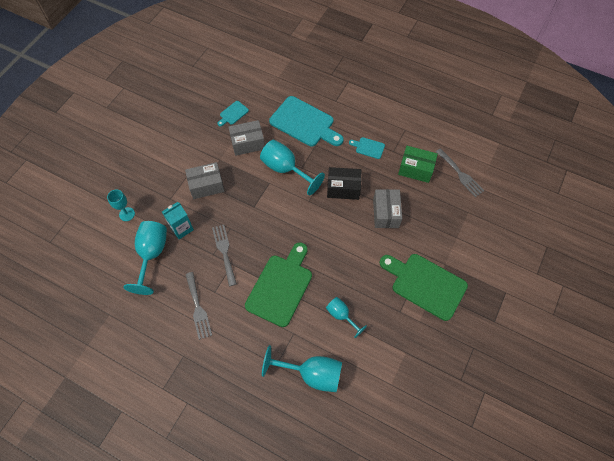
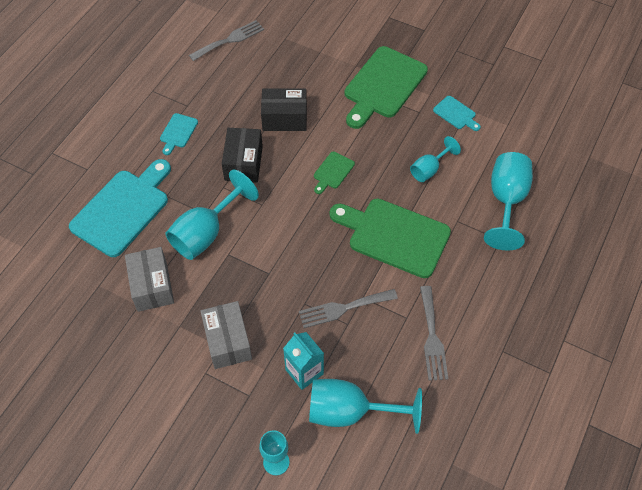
camera: 90 degrees left, 5 degrees down
grey fork [185,272,212,340] -> grey fork turned 105 degrees clockwise [420,286,448,381]
turquoise cutting board [217,101,249,126] -> turquoise cutting board moved to [433,96,481,131]
grey box [373,189,402,228] -> black box [261,88,307,131]
green box [398,146,438,183] -> none
none -> green cutting board [314,151,355,194]

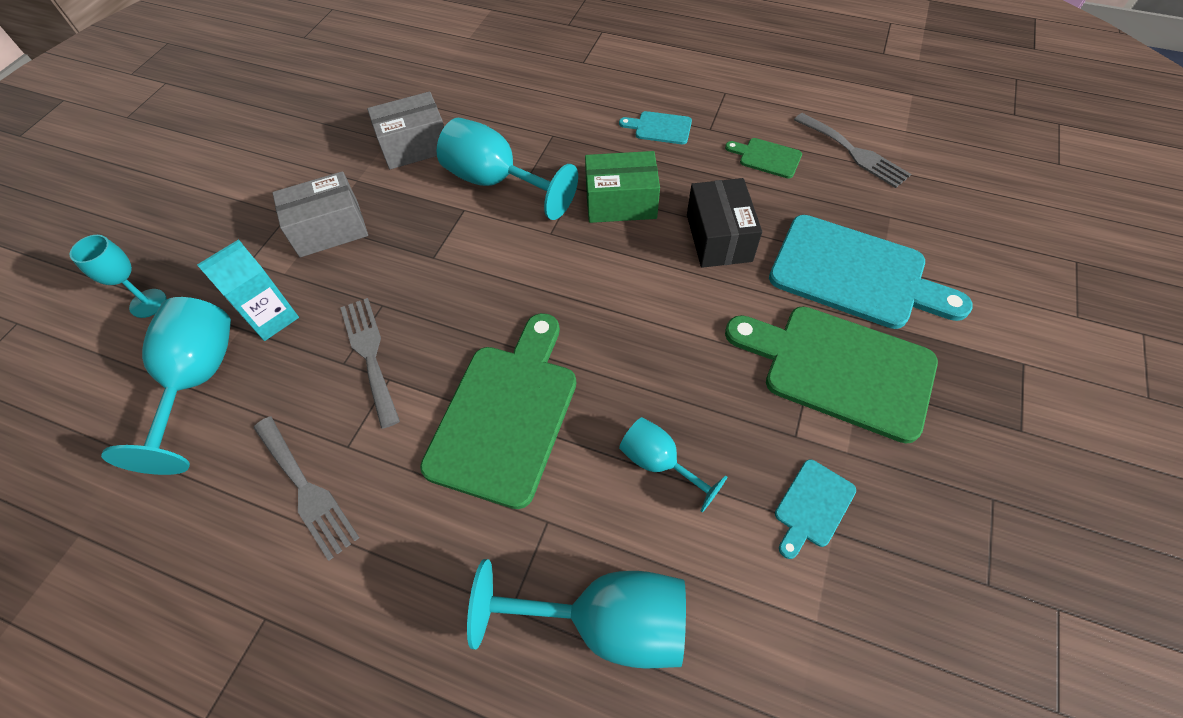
camera: 85 degrees right, 0 degrees up
turquoise cutting board [69,159,171,257] -> turquoise cutting board moved to [769,215,973,329]
black box [222,128,263,183] -> green box [585,151,660,223]
green cutting board [314,151,355,194] -> green cutting board moved to [725,138,802,179]
grey fork [420,286,448,381] -> grey fork turned 120 degrees counterclockwise [254,417,359,561]

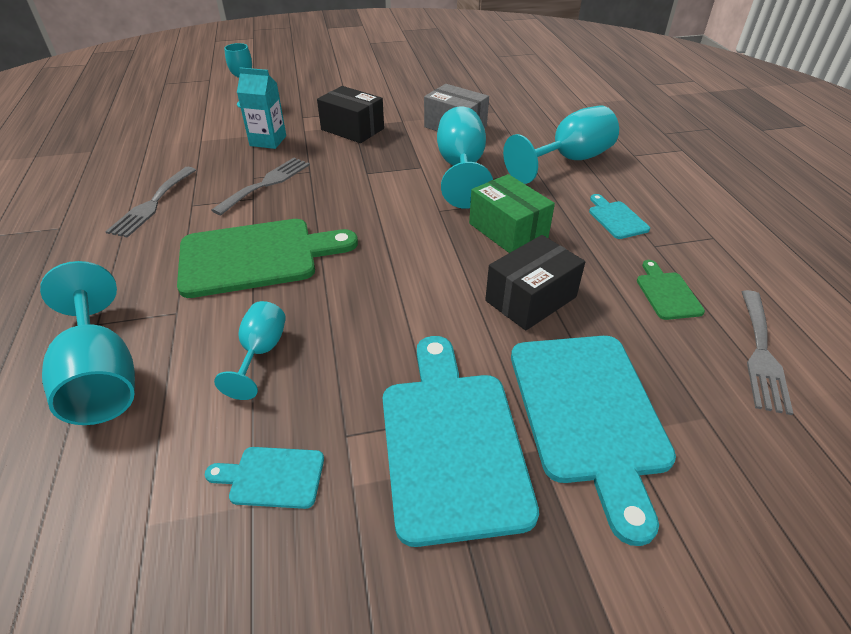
camera: 55 degrees right, 15 degrees down
turquoise goblet [101,297,231,475] -> turquoise goblet moved to [503,105,619,184]
grey box [272,171,368,257] -> black box [317,86,384,143]
green cutting board [725,306,938,444] -> turquoise cutting board [383,336,539,547]

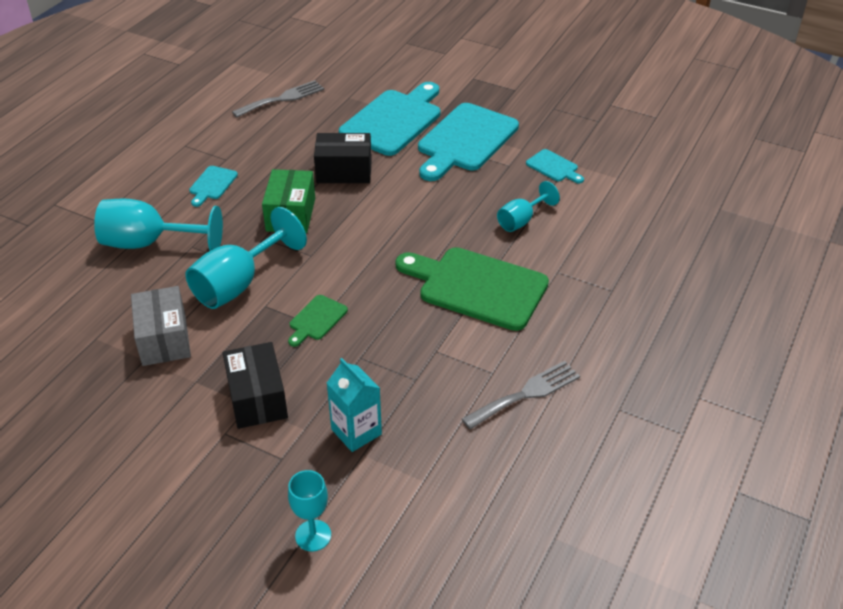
camera: 140 degrees left, 0 degrees up
turquoise goblet [40,261,135,425] -> none
grey fork [212,158,310,215] -> none
green cutting board [637,260,705,320] -> green cutting board moved to [288,295,348,347]

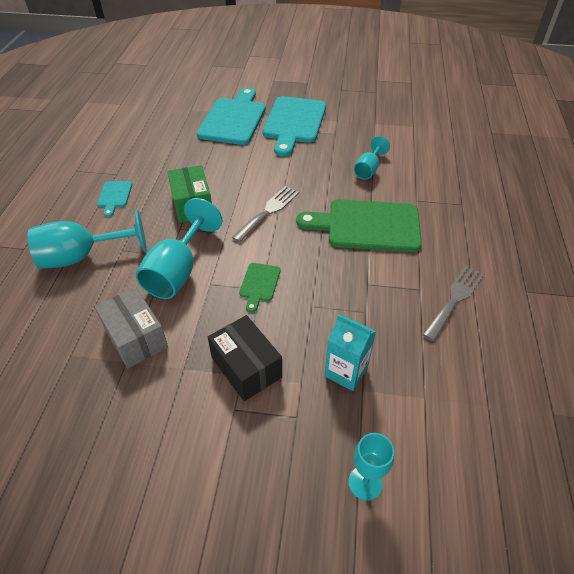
camera: 20 degrees left, 5 degrees up
grey fork [232,80,324,117] -> grey fork moved to [232,186,299,242]
black box [314,133,372,183] -> none
turquoise cutting board [526,149,584,183] -> none

